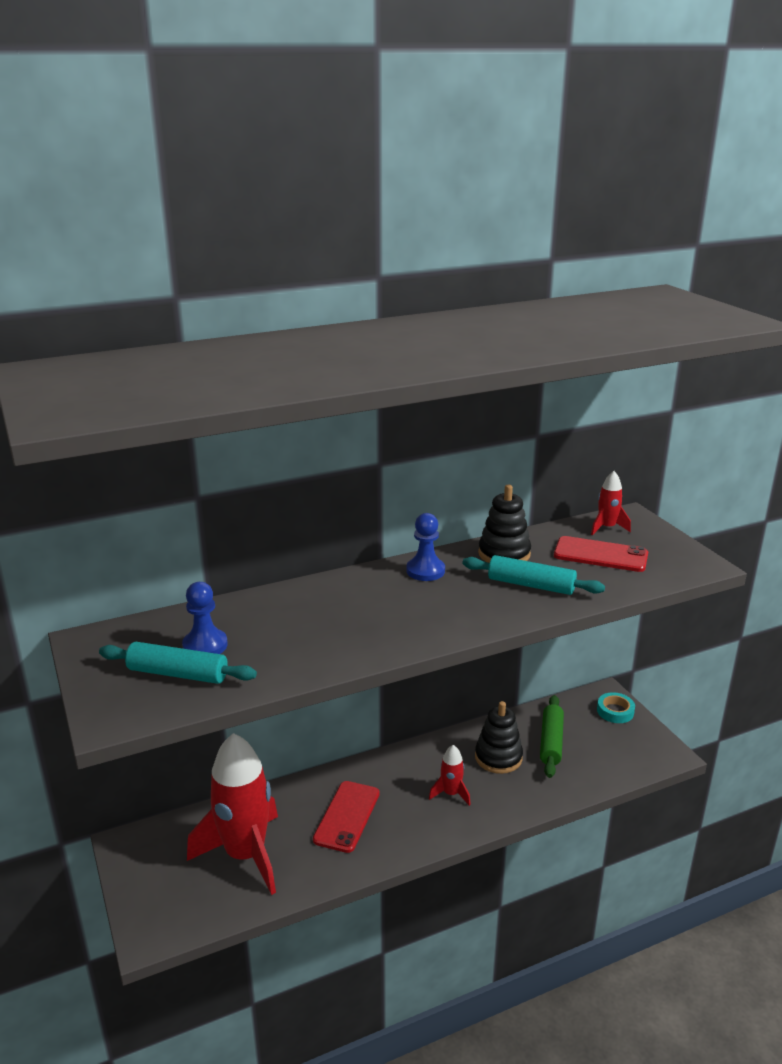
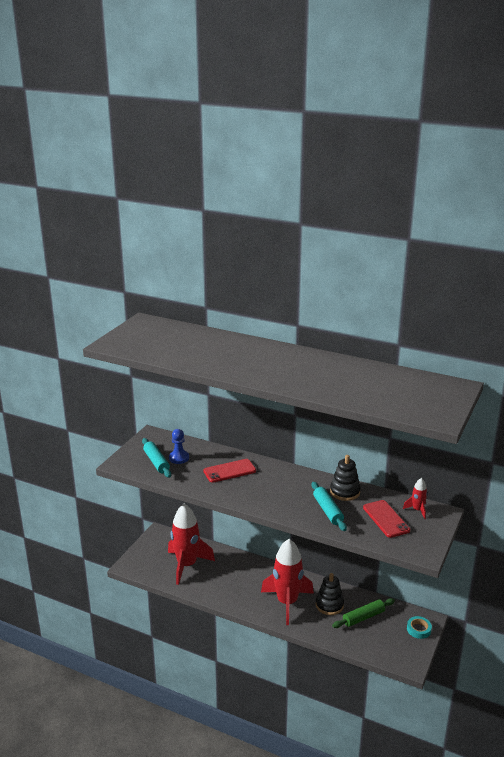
camera: 50 degrees right, 0 degrees up
red phone [313,781,380,853] -> red phone moved to [203,459,256,483]
blue pawn [406,513,445,581] -> none
red rocket [429,745,471,806] -> red rocket [261,539,314,625], size x2.27

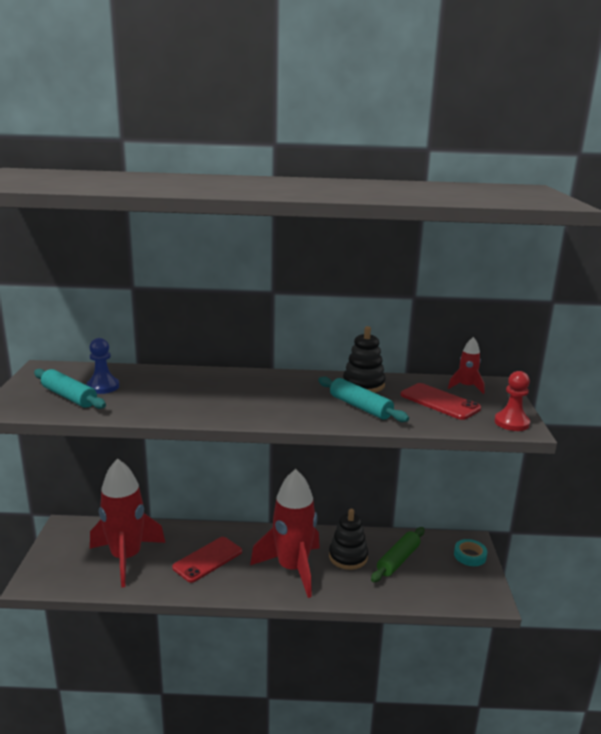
camera: 25 degrees left, 5 degrees down
red phone [203,459,256,483] -> red phone moved to [172,537,242,583]
none -> red pawn [495,371,530,431]

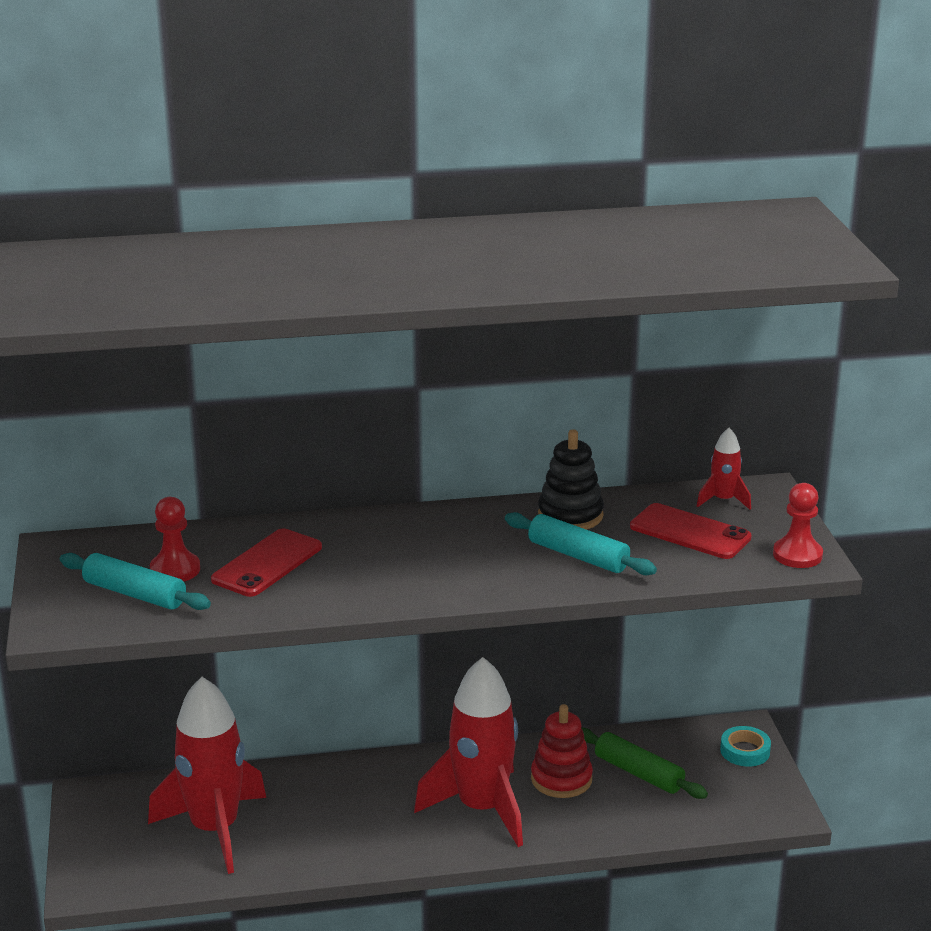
camera: 10 degrees left, 5 degrees up
blue pawn [86,338,119,394] -> red pawn [150,497,200,581]
red phone [172,537,242,583] -> red phone moved to [211,528,322,597]
black stacking toy [329,509,368,570] -> red stacking toy [531,704,593,798]
green rolling pin [371,527,425,582] -> green rolling pin turned 75 degrees counterclockwise [582,728,708,799]

